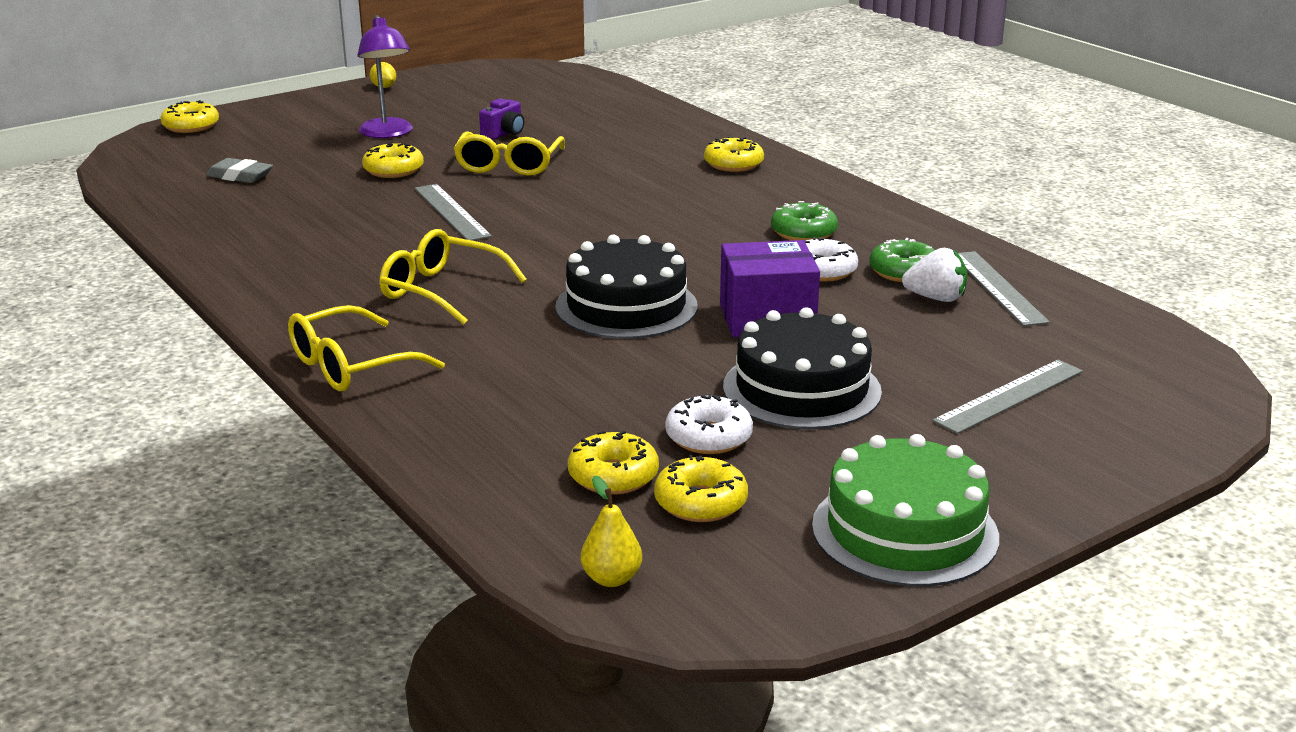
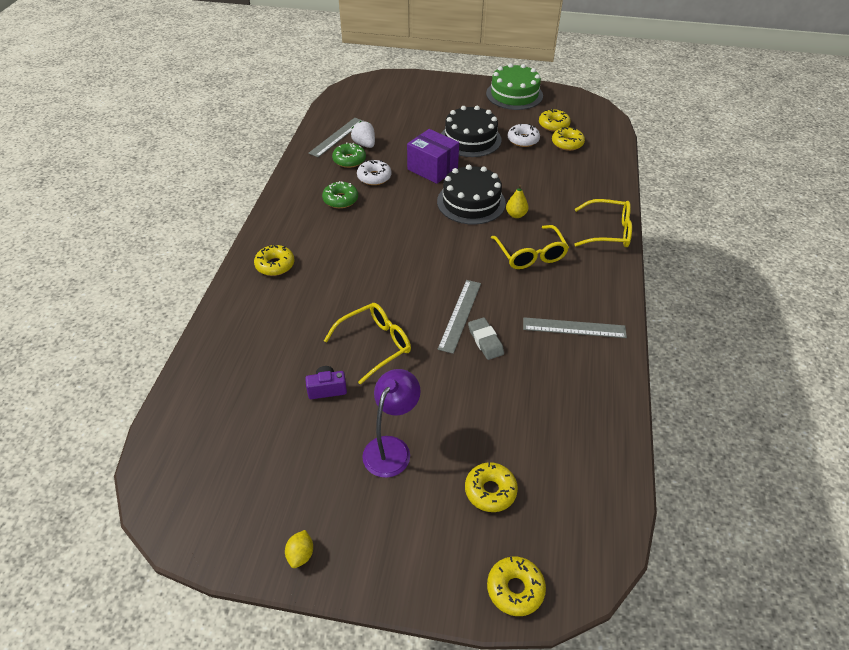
camera: 135 degrees left, 20 degrees up
grey eraser [206,158,273,183] -> grey eraser moved to [468,317,504,360]
yellow donut [362,142,424,178] -> yellow donut moved to [465,462,518,512]
yellow pear [581,475,642,587] -> yellow pear moved to [506,185,529,218]
grey ruler [933,360,1083,434] -> grey ruler moved to [523,317,627,338]

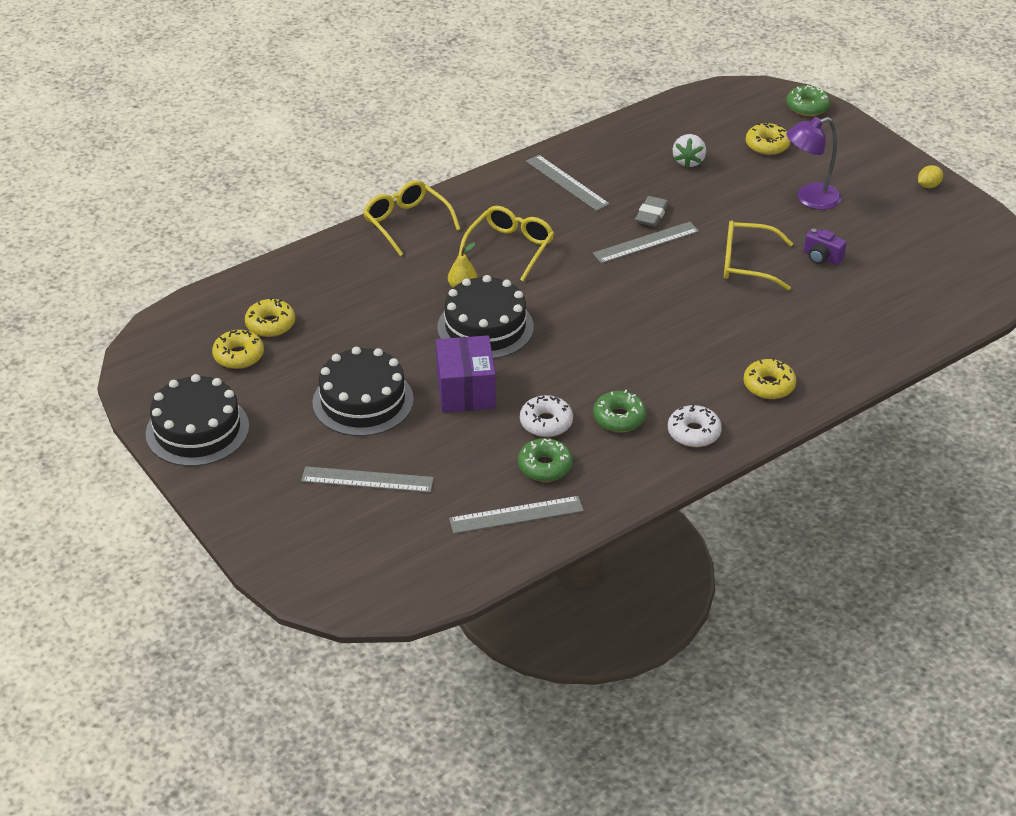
camera: 135 degrees left, 5 degrees down
white strawberry [351,121,375,148] -> white strawberry moved to [673,134,706,168]
green cake [486,63,543,110] -> black cake [146,374,249,466]
yellow donut [487,557,546,616] -> green donut [786,85,830,116]
white donut [508,124,540,147] -> white donut moved to [668,405,722,447]
none -> grey ruler [301,466,434,493]

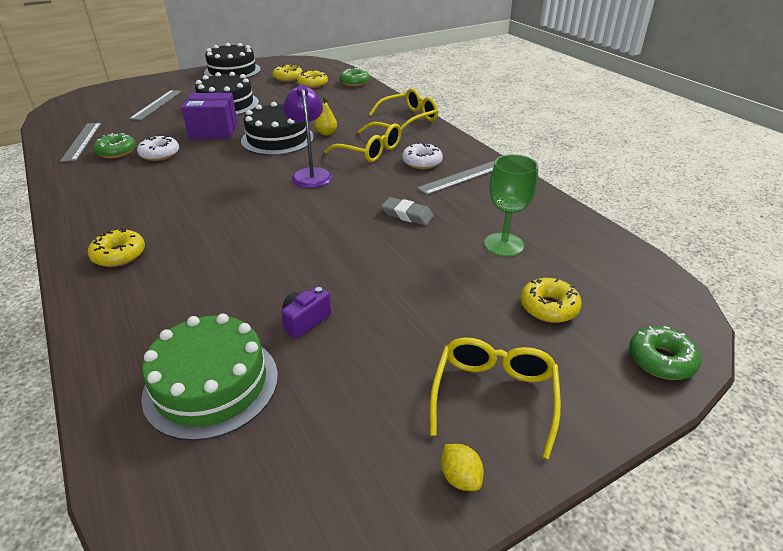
camera: 95 degrees right, 5 degrees down
grey ruler [593,222,699,263] -> none
green donut [593,390,646,432] -> green donut moved to [339,68,370,86]
white donut [668,405,722,447] -> white donut moved to [402,142,443,169]
white strawberry [673,134,706,168] -> green goblet [484,154,538,257]
yellow glasses [724,221,793,290] -> yellow glasses moved to [430,337,561,459]
purple lamp [786,117,841,210] -> purple lamp moved to [283,84,332,188]
none -> green cake [141,314,278,441]

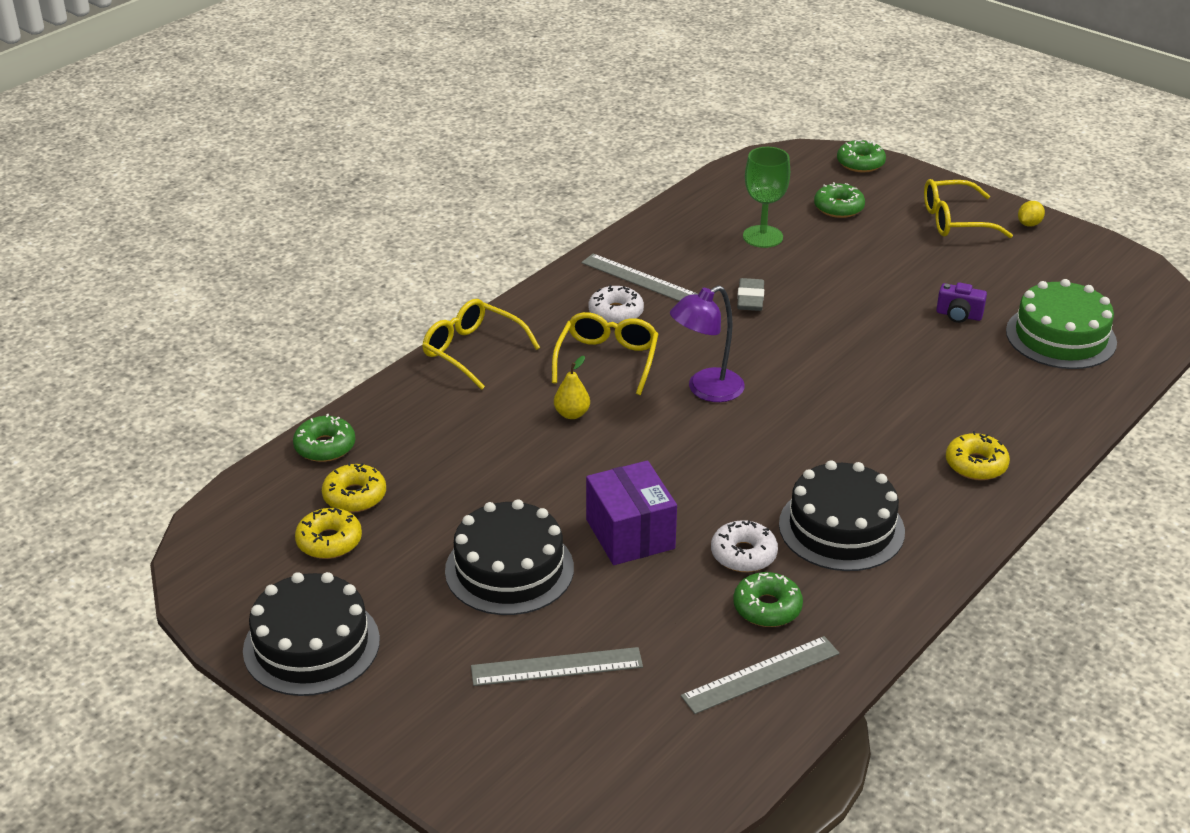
camera: 110 degrees left, 0 degrees up
black cake [241,102,314,155] -> black cake moved to [779,460,905,571]
yellow donut [520,278,582,323] -> green donut [814,182,865,218]

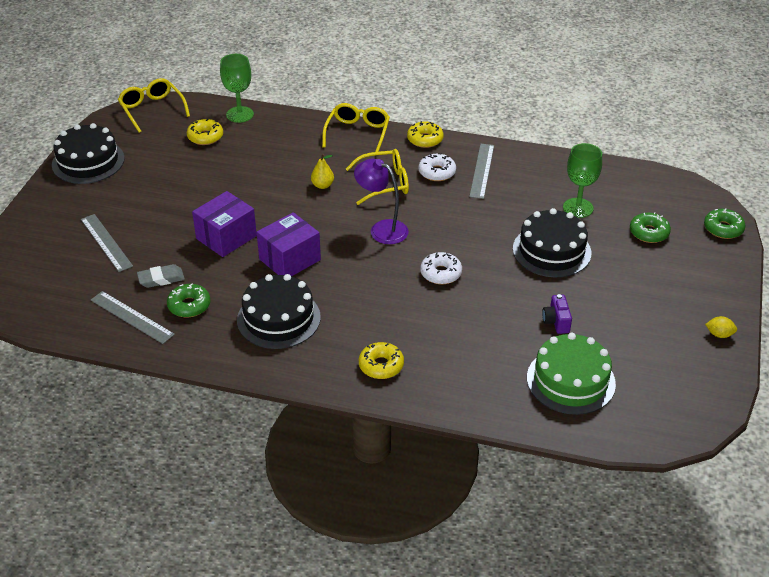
camera: 65 degrees right, 5 degrees up
green donut [293,414,355,462] -> green goblet [220,54,254,123]
yellow donut [295,508,362,559] -> yellow donut moved to [407,121,444,148]
black cake [445,499,574,615] -> black cake moved to [513,208,591,277]
white donut [711,520,778,572] -> white donut moved to [420,252,462,285]
grey eraser [737,278,764,311] -> grey eraser moved to [137,264,185,288]
yellow glasses [924,179,1013,238] -> yellow glasses moved to [118,78,190,133]
none -> purple box [257,212,321,276]

